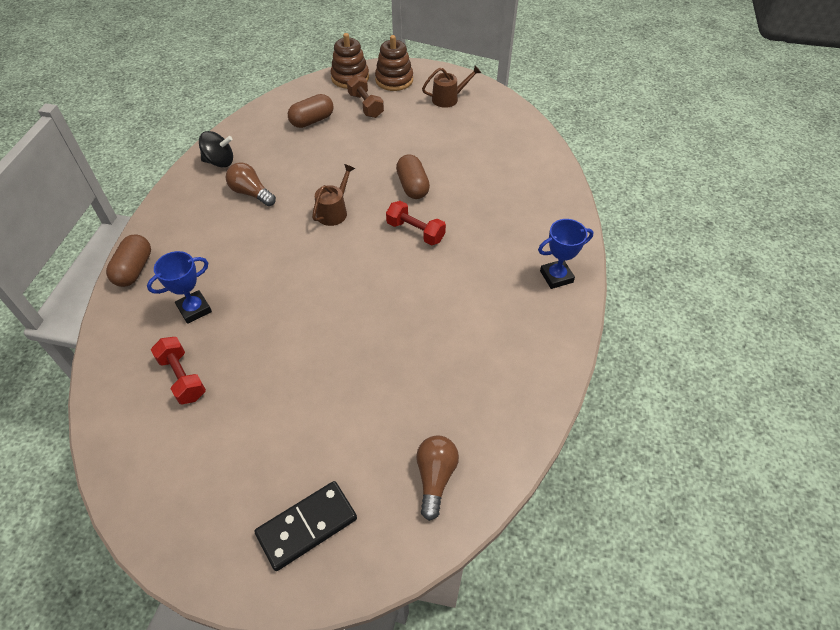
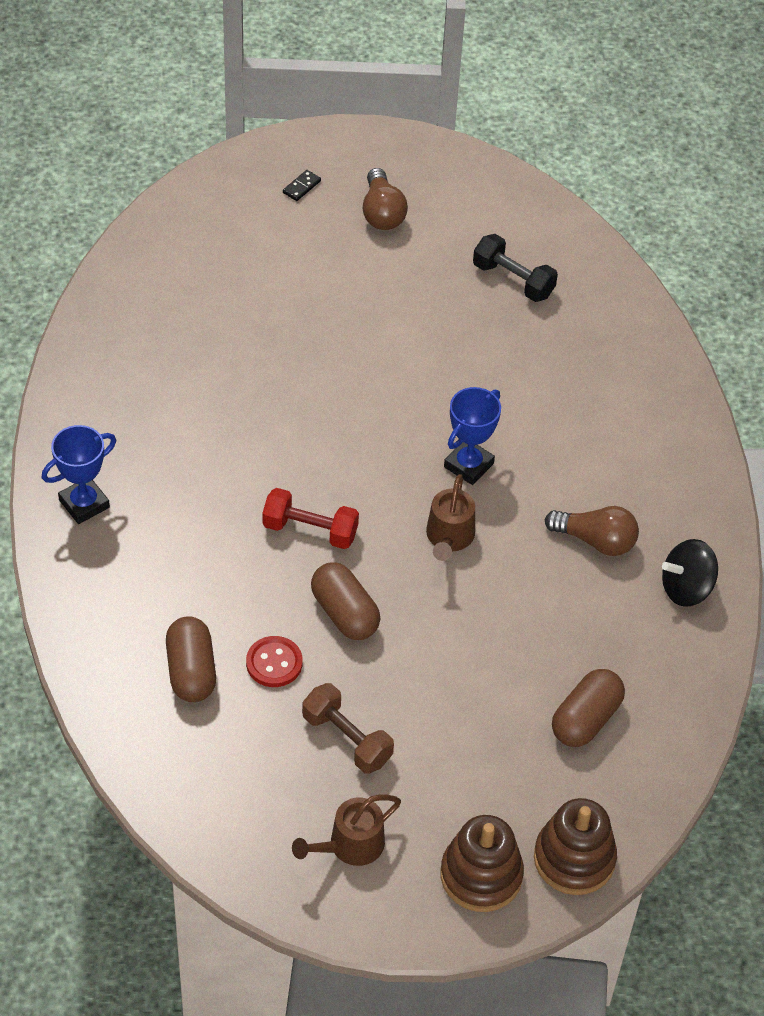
camera: 160 degrees right, 0 degrees up
brown capsule [106,235,151,287] -> brown capsule moved to [166,616,216,702]
blue trophy [147,251,212,324] -> blue trophy moved to [444,387,501,485]
red dumbbell [151,337,206,404] -> black dumbbell [473,234,558,302]
black domino [254,481,357,571] -> black domino [283,170,321,201], size x0.41
brown dumbbell [347,75,384,118] -> brown dumbbell moved to [302,683,394,774]
brown light bulb [416,435,459,521] -> brown light bulb moved to [363,168,408,230]
none -> red button [246,636,303,687]

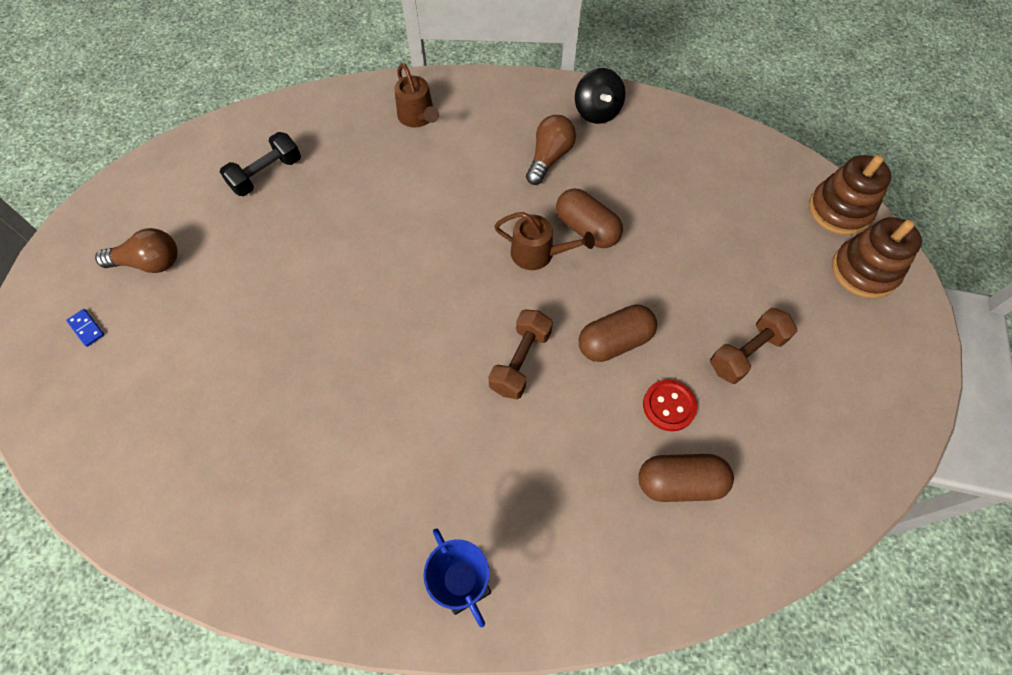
camera: 80 degrees left, 10 degrees up
red dumbbell [262,488,359,549] -> brown dumbbell [489,309,553,399]
black domino [283,170,321,201] -> blue domino [66,309,104,347]
brown watering can [292,795,401,866] -> brown watering can moved to [394,63,439,128]
blue trophy [444,387,501,485] -> none
brown capsule [552,669,625,747] -> brown capsule moved to [556,188,623,248]

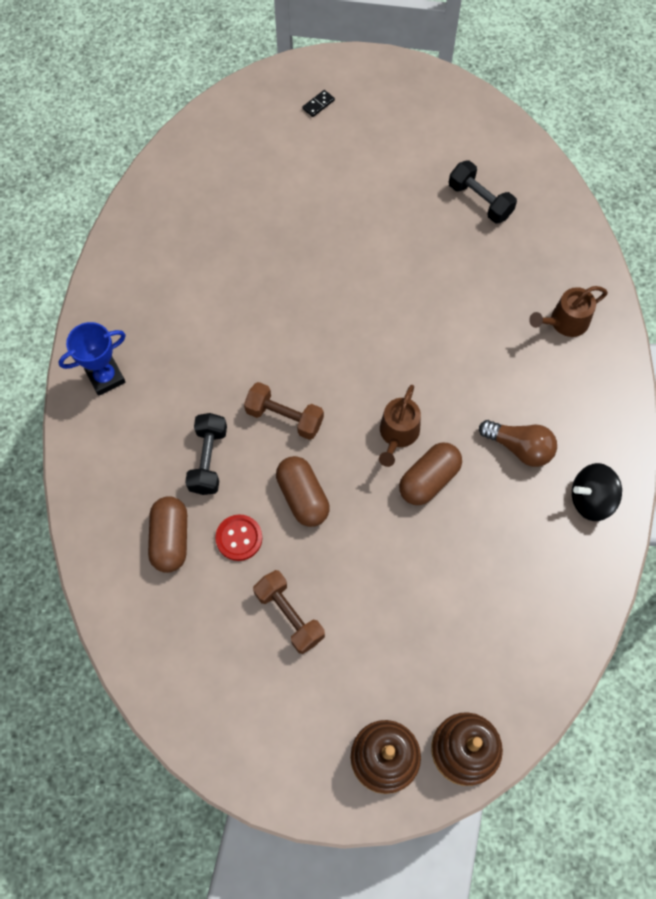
camera: 90 degrees right, 5 degrees up
blue domino [66,309,104,347] -> black domino [302,90,335,117]
brown light bulb [95,228,177,273] -> none
none -> black dumbbell [185,413,227,495]

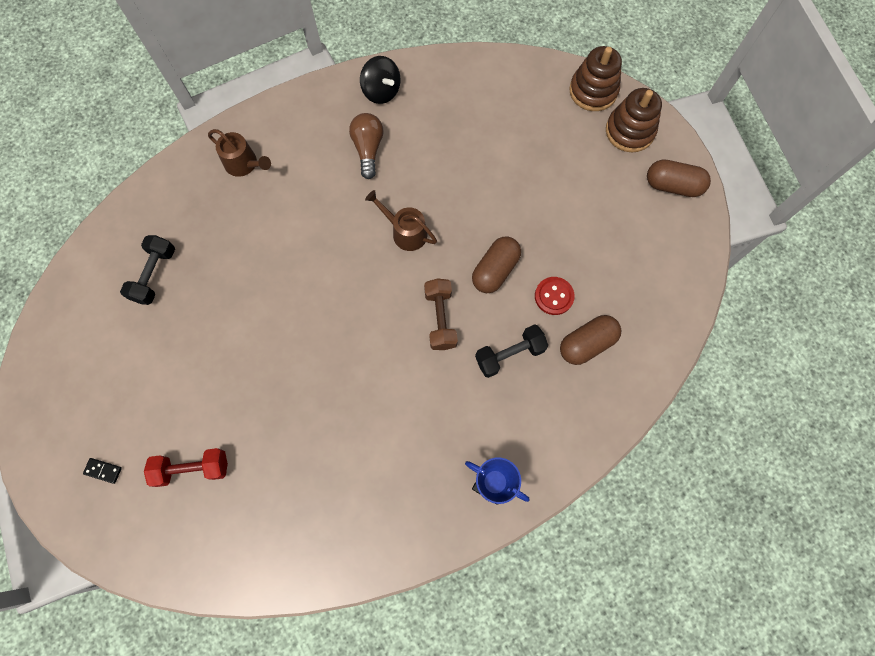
camera: 120 degrees left, 5 degrees up
brown dumbbell [253,570,325,654] -> none
brown watering can [379,385,421,467] -> brown watering can turned 135 degrees counterclockwise [365,190,437,251]
brown capsule [399,443,462,505] -> brown capsule moved to [647,159,711,197]
none -> red dumbbell [144,448,228,487]

